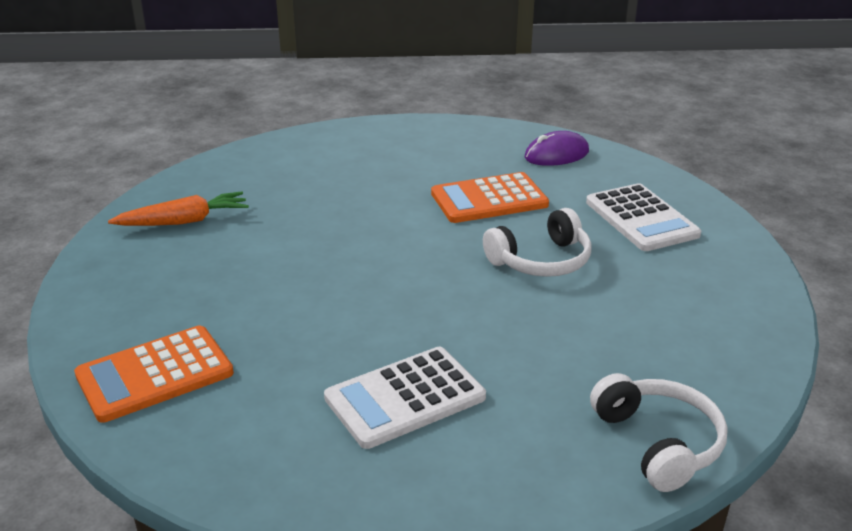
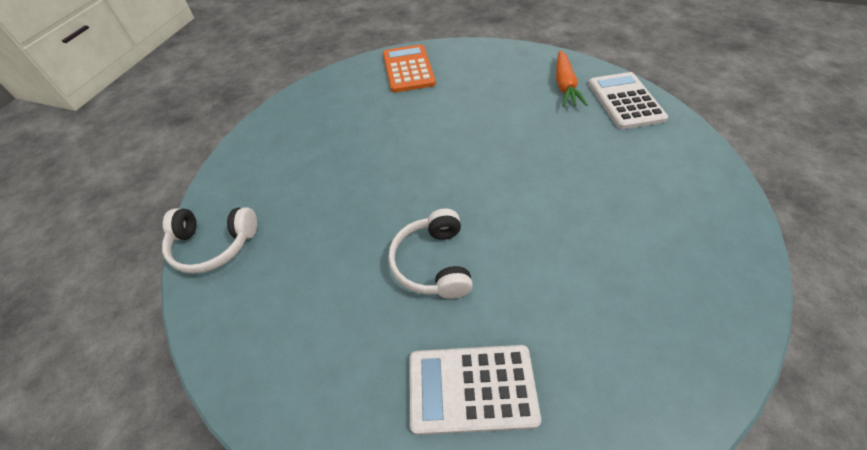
camera: 115 degrees right, 20 degrees up
white calculator [324,347,486,449] -> white calculator moved to [588,72,668,129]
orange calculator [431,172,549,223] -> none
purple mouse [525,131,589,166] -> none

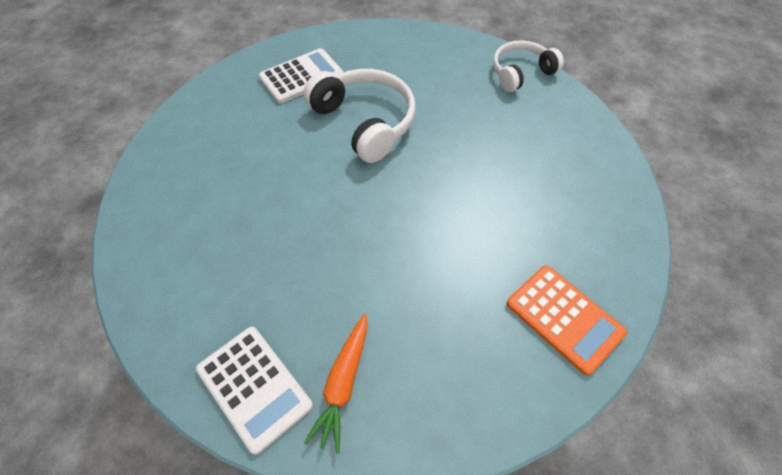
camera: 145 degrees right, 5 degrees up
white headphones [388,209,473,299] -> white headphones [304,69,416,163], size x1.52
orange carrot [556,50,588,107] -> orange carrot turned 135 degrees counterclockwise [304,314,367,454]

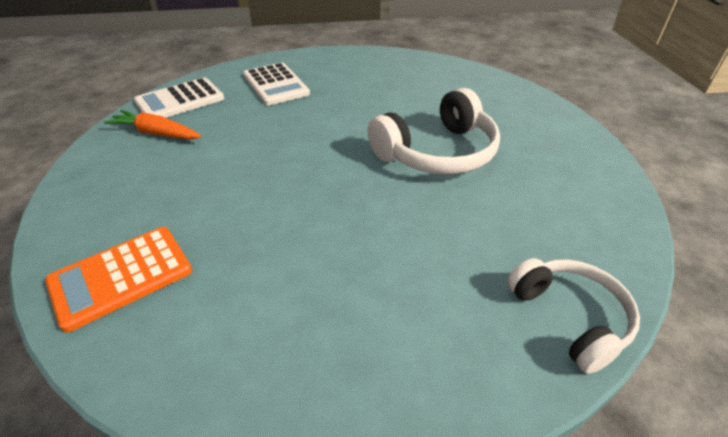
camera: 95 degrees right, 15 degrees down
white calculator [259,48,343,103] -> white calculator moved to [243,63,310,105]

